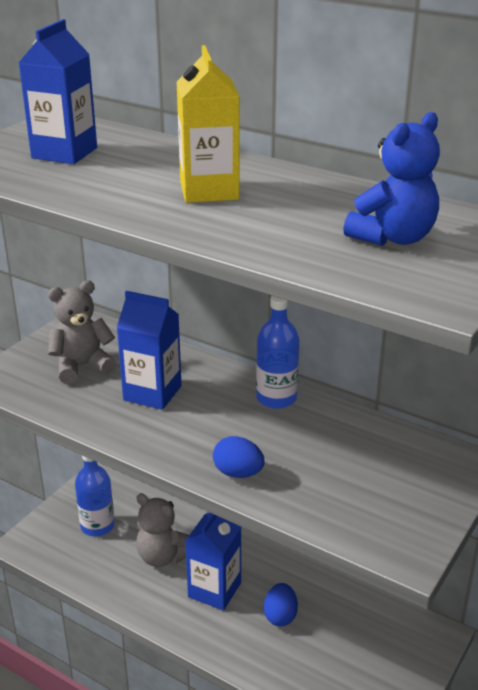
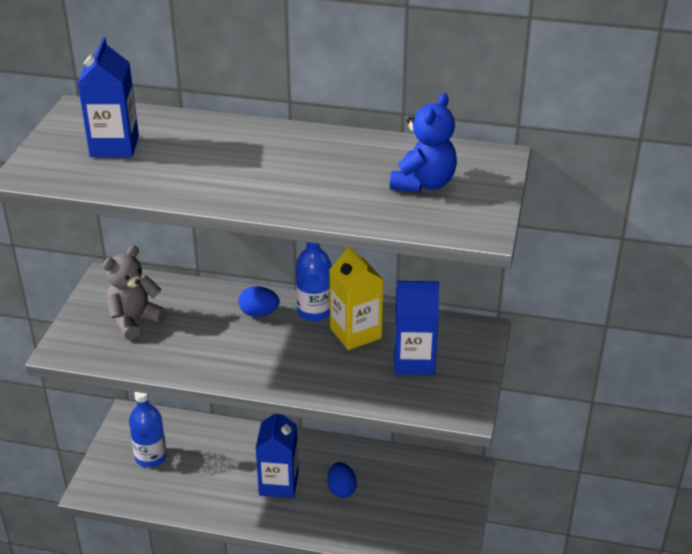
camera: 20 degrees left, 5 degrees up
blue carton [117,291,182,410] -> blue carton moved to [394,281,439,375]
grey teddy bear [136,493,189,567] -> none
yellow carton [177,45,240,203] -> yellow carton moved to [329,247,383,350]
blue egg [213,436,265,478] -> blue egg moved to [239,286,280,317]

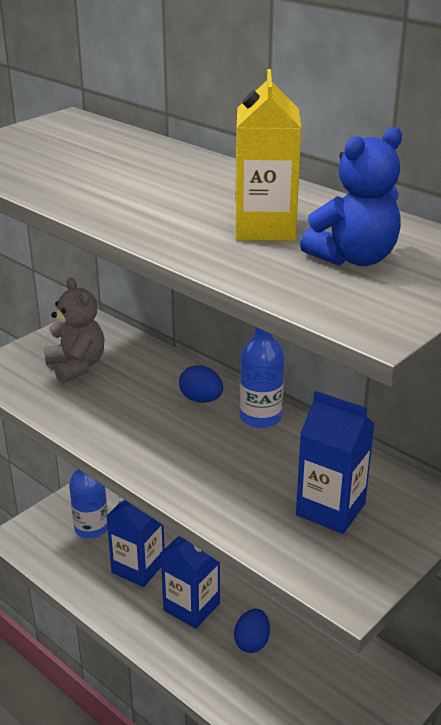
camera: 30 degrees right, 5 degrees down
blue carton [78,37,139,157] -> blue carton moved to [106,498,165,587]
grey teddy bear [103,245,167,340] -> grey teddy bear turned 75 degrees clockwise [44,277,104,384]
yellow carton [329,247,383,350] -> yellow carton moved to [235,69,301,241]

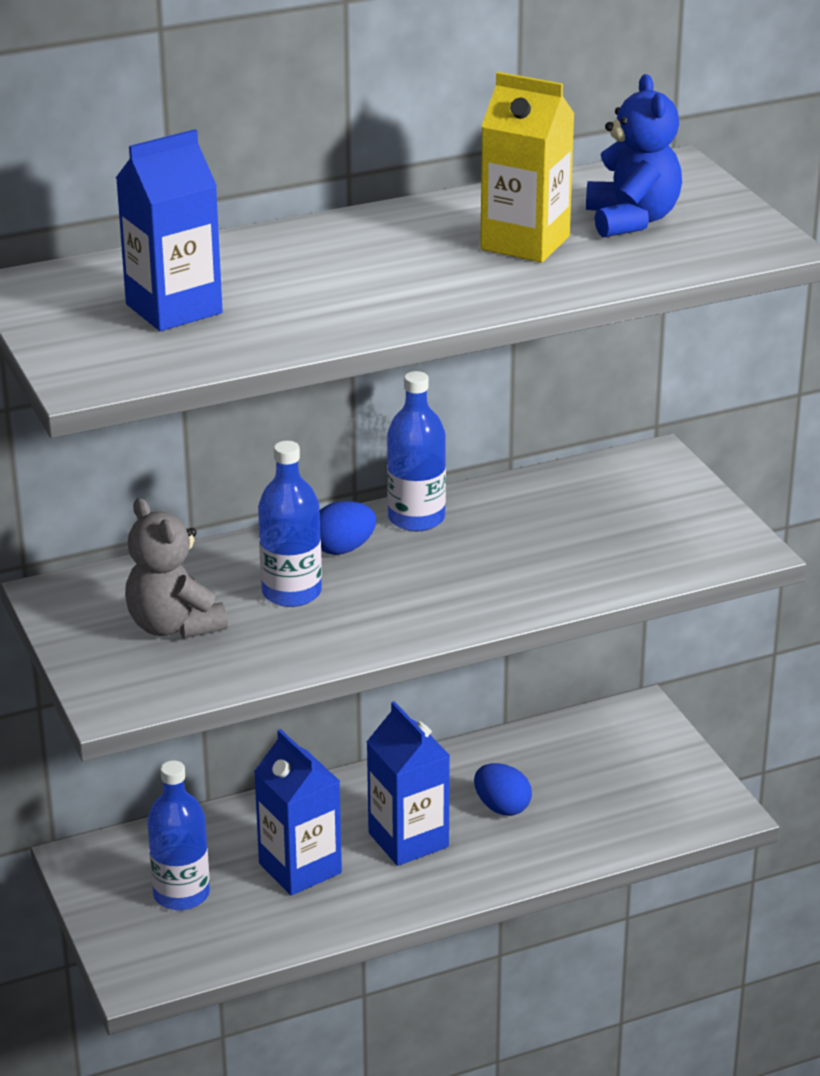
camera: 65 degrees left, 0 degrees up
grey teddy bear [44,277,104,384] -> grey teddy bear turned 120 degrees counterclockwise [125,498,228,639]
blue carton [296,391,375,534] -> blue carton moved to [116,129,223,331]
none -> blue bottle [258,441,322,607]

